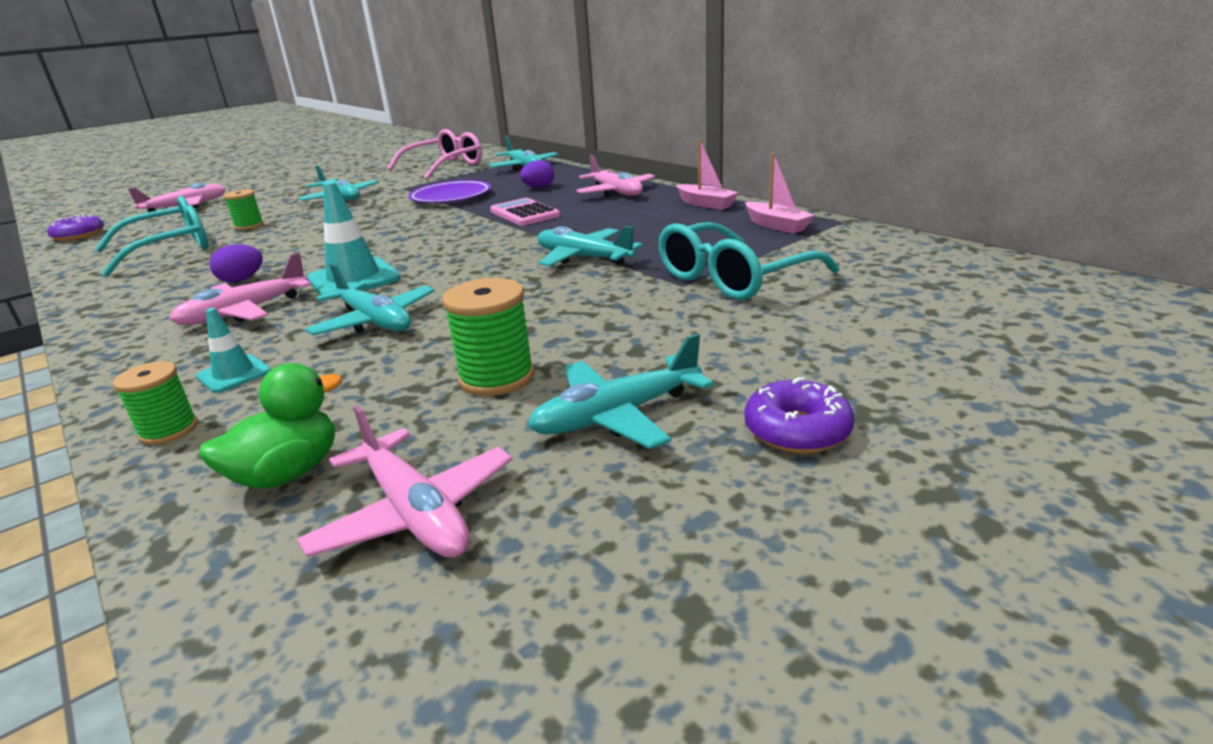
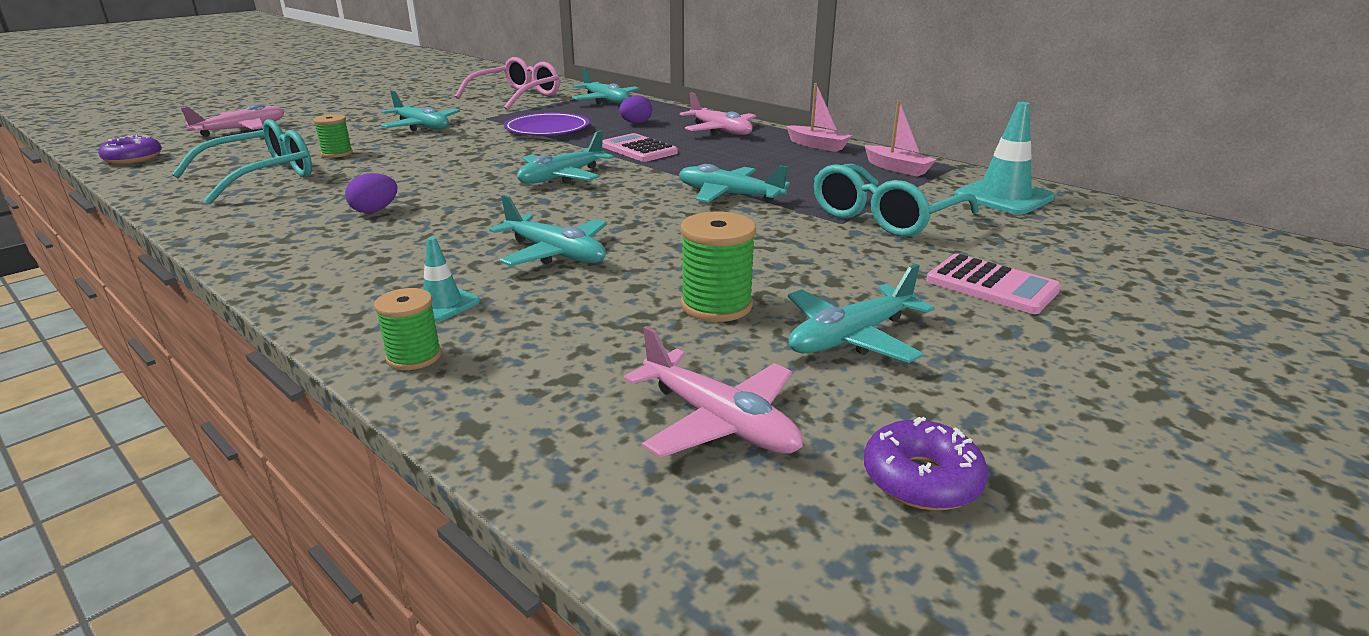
camera: 10 degrees left, 0 degrees up
pink plane [169,252,311,325] -> none
green duck [199,363,342,489] -> none
turquoise traffic cone [307,182,401,295] -> turquoise traffic cone moved to [955,102,1055,215]
purple donut [744,377,854,453] -> purple donut moved to [864,417,988,510]
none -> turquoise plane [517,131,614,184]
none -> pink calculator [926,254,1061,314]

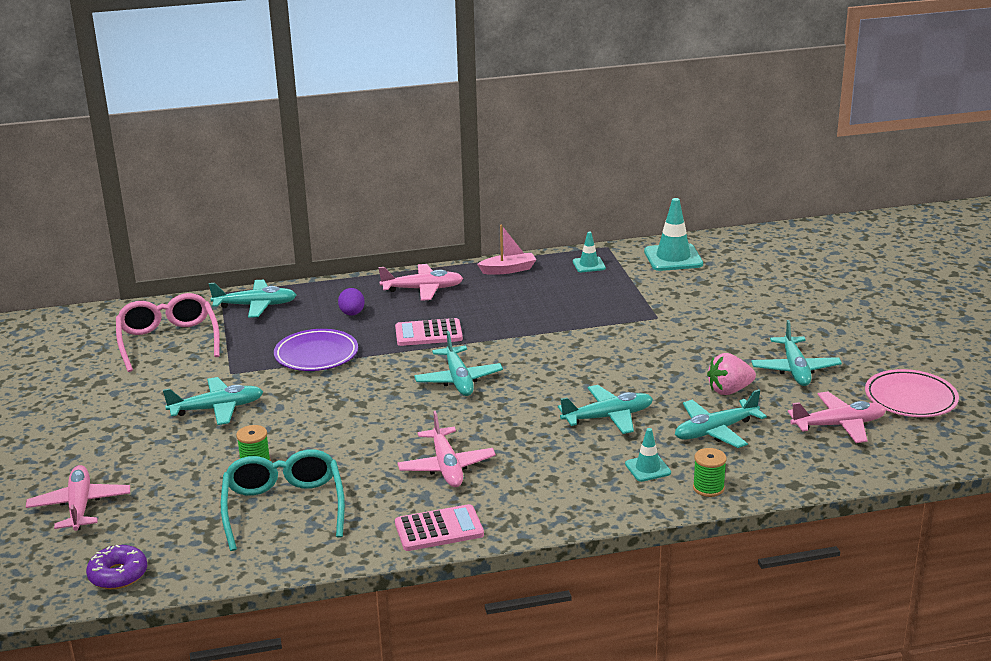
camera: 55 degrees left, 0 degrees up
purple egg [345,173,397,213] -> pink plane [397,411,496,487]
turquoise plane [679,164,790,203] -> turquoise plane moved to [675,389,767,448]
green spool [681,212,756,322] -> pink strawberry [707,353,756,395]
turquoise glasses [814,164,979,237] -> none
pink boat [864,100,937,177] -> turquoise traffic cone [573,232,606,272]
purple donut [864,417,988,510] -> pink plate [865,369,959,417]
pink calculator [926,254,1061,314] -> pink calculator moved to [395,504,484,551]

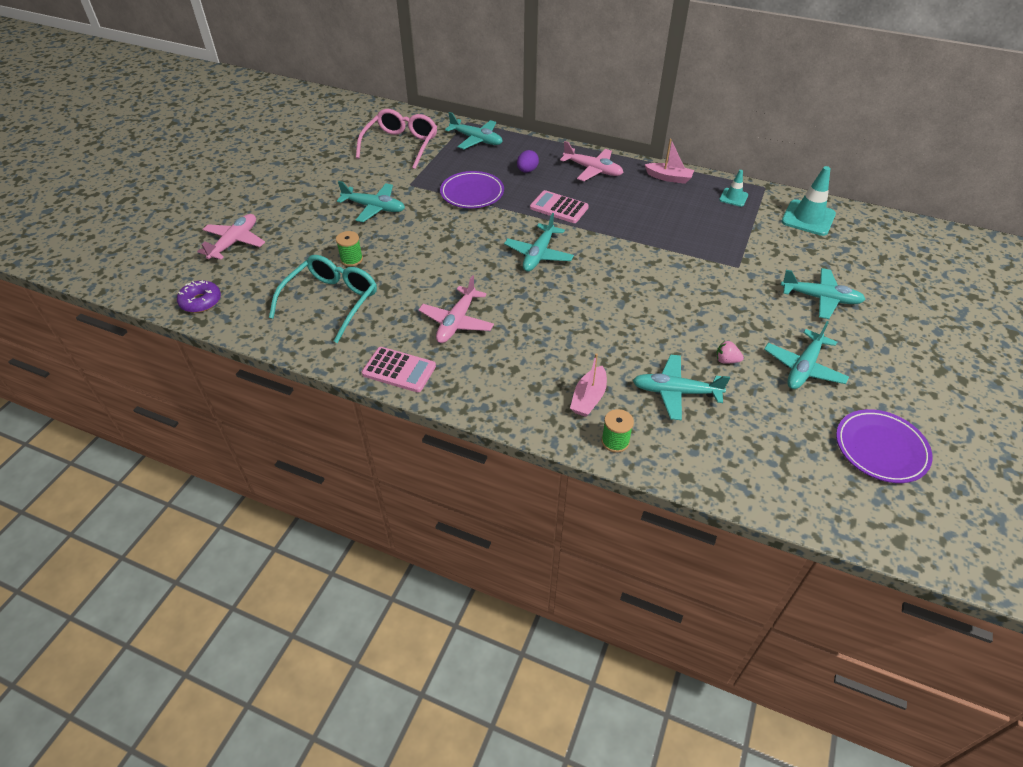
camera: 35 degrees right, 20 degrees up
turquoise plane [558,385,653,434] -> turquoise plane moved to [781,268,866,319]
turquoise traffic cone [625,428,671,482] -> pink boat [570,353,607,417]
pink strawberry [707,353,756,395] -> pink strawberry [716,341,744,364], size x0.60
pink plane [788,392,886,443] -> none
pink plate [865,369,959,417] -> purple plate [836,409,933,483]

